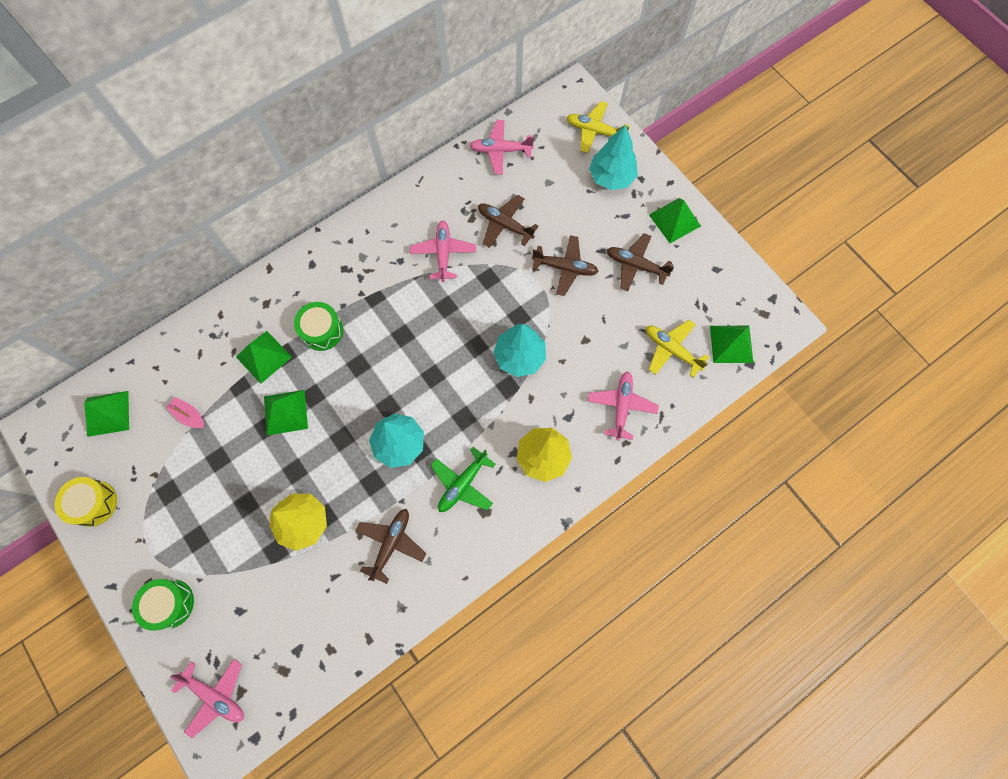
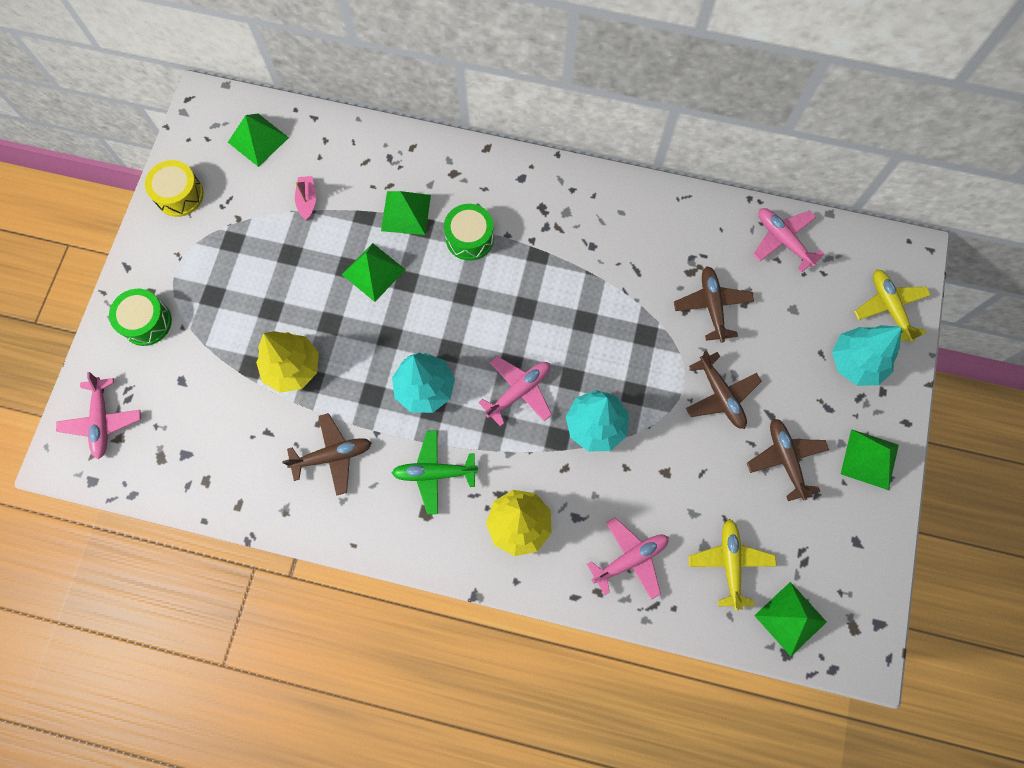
camera: 50 degrees right, 0 degrees up
pink plane [410,221,476,282] -> pink plane moved to [478,356,552,427]

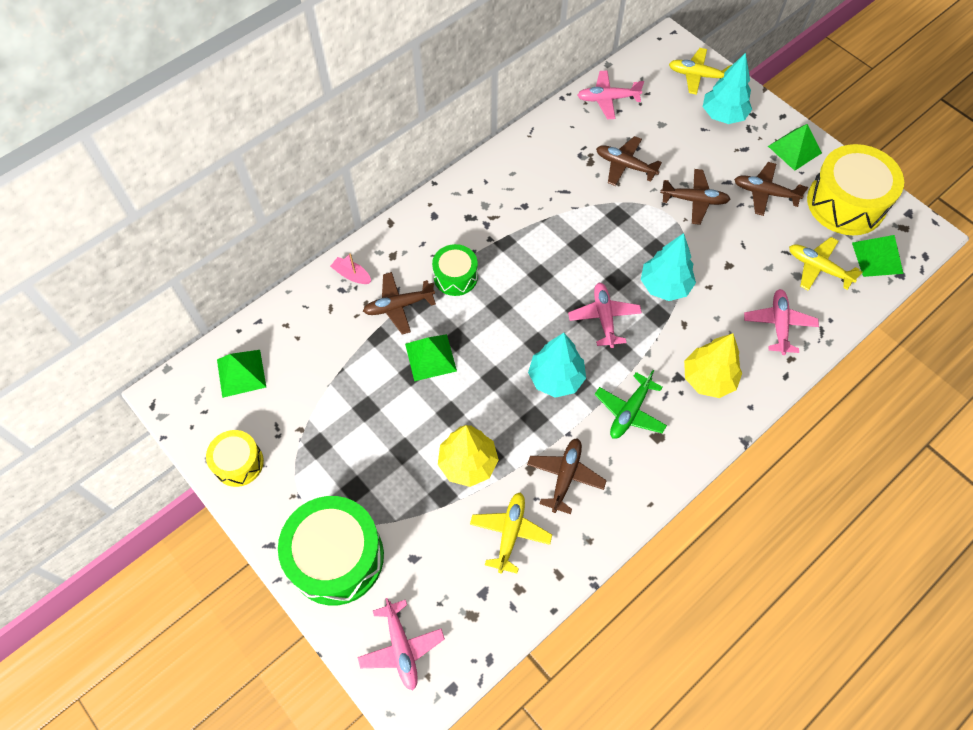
camera: 55 degrees left, 10 degrees down
pink plane [56,372,141,459] -> pink plane turned 45 degrees clockwise [357,598,445,690]
green drum [109,289,172,346] -> green drum [278,496,384,606], size x1.82
pink boat [295,176,316,220] -> pink boat moved to [330,253,371,284]
green pyramid [381,191,431,235] -> brown plane [363,272,436,335]
none -> yellow plane [470,492,552,573]
none -> yellow drum [807,144,904,235]

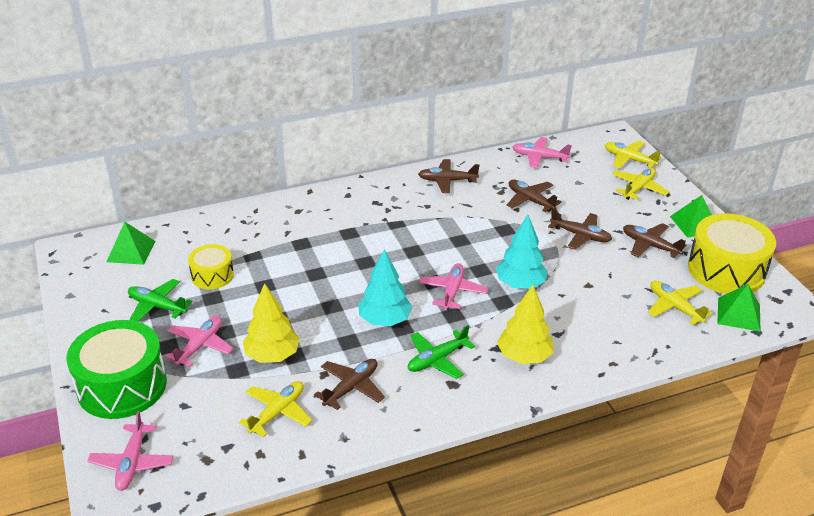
camera: 20 degrees right, 25 degrees down
yellow drum [206,430,264,487] -> yellow drum moved to [188,244,234,289]
pink boat [330,253,371,284] -> none
brown plane [363,272,436,335] -> brown plane moved to [418,159,480,193]
green pyramid [405,334,457,381] -> none
green drum [432,244,478,296] -> none
turquoise tree [703,53,752,124] -> yellow plane [612,168,669,200]
pink plane [744,289,819,355] -> pink plane moved to [165,316,234,367]
none -> green plane [128,279,192,322]

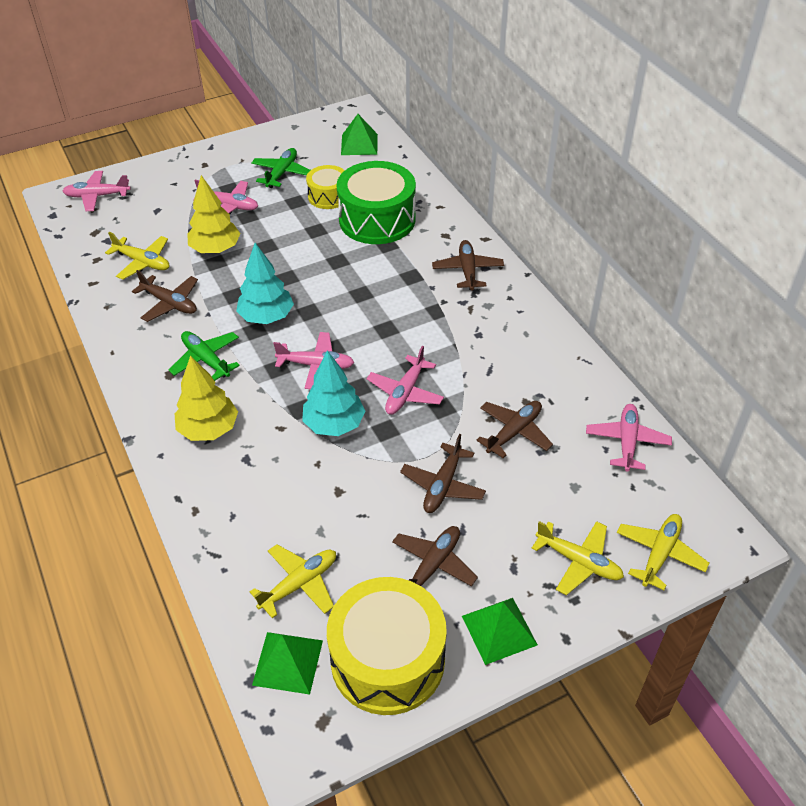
camera: 85 degrees right, 10 degrees up
green drum [66,320,167,419] -> green drum moved to [336,161,416,244]
brown plane [418,159,480,193] -> brown plane moved to [432,240,504,290]
none -> pink plane [367,346,444,415]

